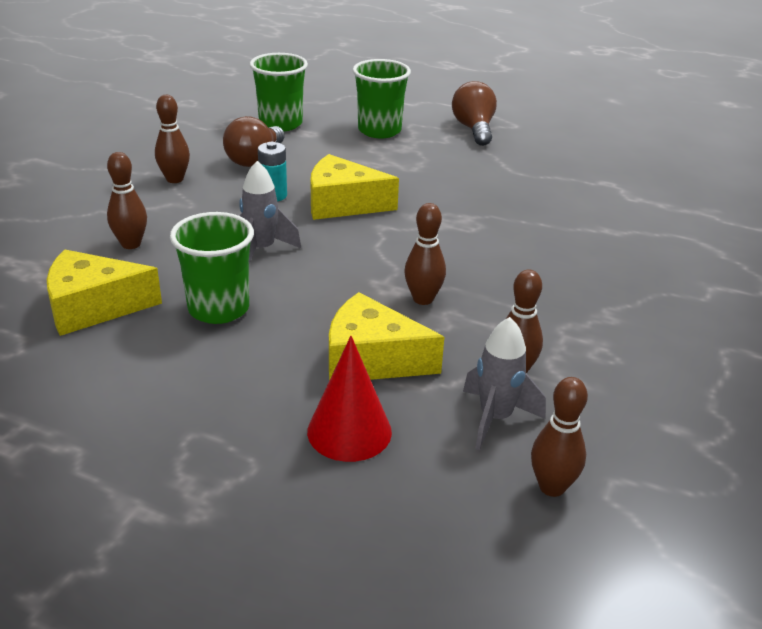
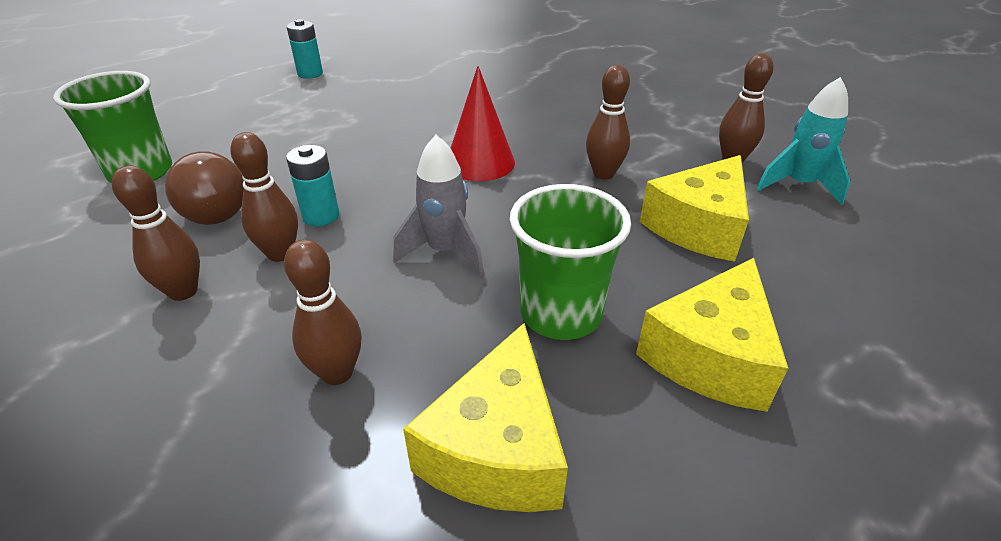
camera: 65 degrees left, 5 degrees up
red cone [307,336,392,462] -> red cone moved to [450,66,515,181]
yellow cheese [310,154,399,220] -> yellow cheese moved to [636,258,788,412]
green cup [353,59,411,139] -> none
brown light bulb [452,81,497,146] -> turquoise battery [287,19,323,79]
grey rocket [463,317,546,451] -> turquoise rocket [756,77,850,205]
brown bowling pin [531,377,588,497] -> brown bowling pin moved to [230,132,298,262]

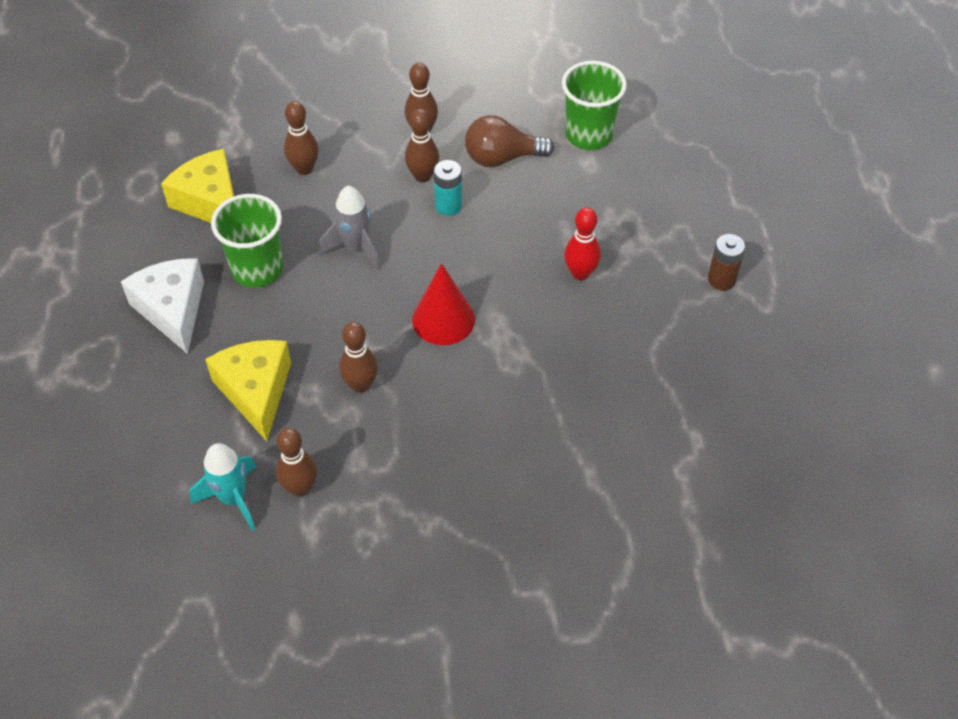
camera: 125 degrees right, 15 degrees up
turquoise battery [287,19,323,79] -> brown battery [708,234,745,291]
yellow cheese [636,258,788,412] -> white cheese [121,258,204,354]
none -> red bowling pin [564,207,601,280]

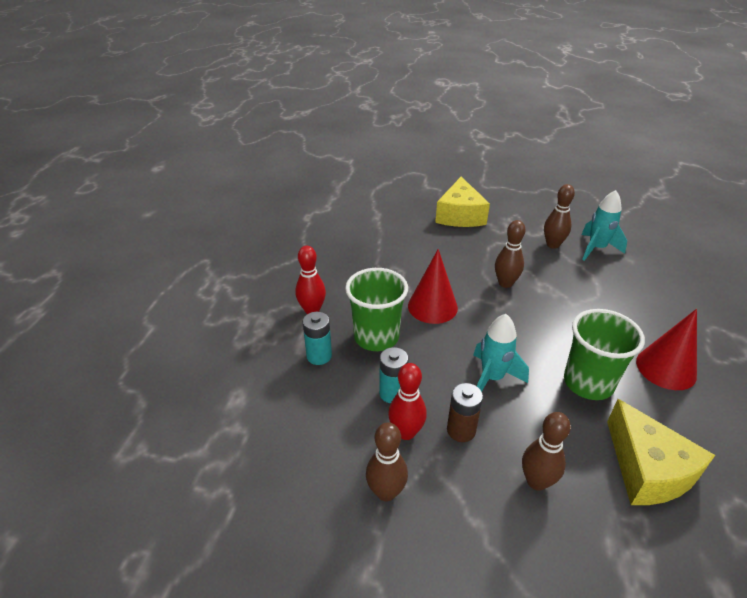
camera: 160 degrees left, 15 degrees down
white cheese [121,258,204,354] -> red cone [636,309,697,390]
yellow cheese [205,340,291,441] -> yellow cheese moved to [435,177,490,227]
grey rocket [319,186,380,270] -> turquoise rocket [473,314,529,392]
brown bowling pin [405,109,439,182] -> red bowling pin [388,363,427,440]
brown light bulb [465,115,554,167] -> none
green cup [562,61,627,150] -> green cup moved to [345,268,408,351]
brown battery [708,234,745,291] -> brown battery moved to [447,383,483,442]
none -> turquoise battery [303,312,332,365]

